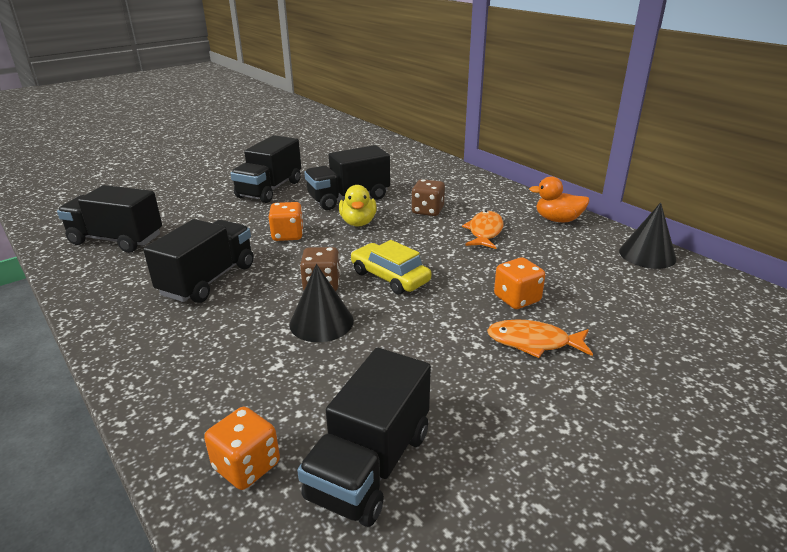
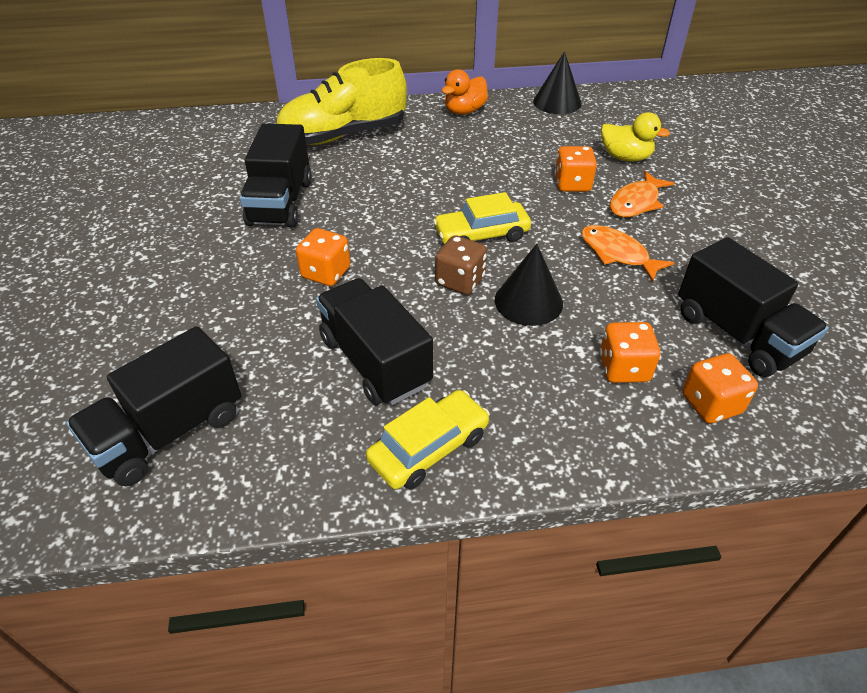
camera: 60 degrees left, 15 degrees up
black truck [230,135,301,203] -> none
yellow duck [339,185,377,227] -> yellow duck moved to [601,112,670,162]
brown dice [411,179,445,216] -> none
orange fish [462,211,503,249] -> orange fish moved to [581,225,674,282]
none -> yellow shoe [277,58,407,145]
none -> yellow car [366,390,490,490]
none -> orange dice [600,322,660,383]

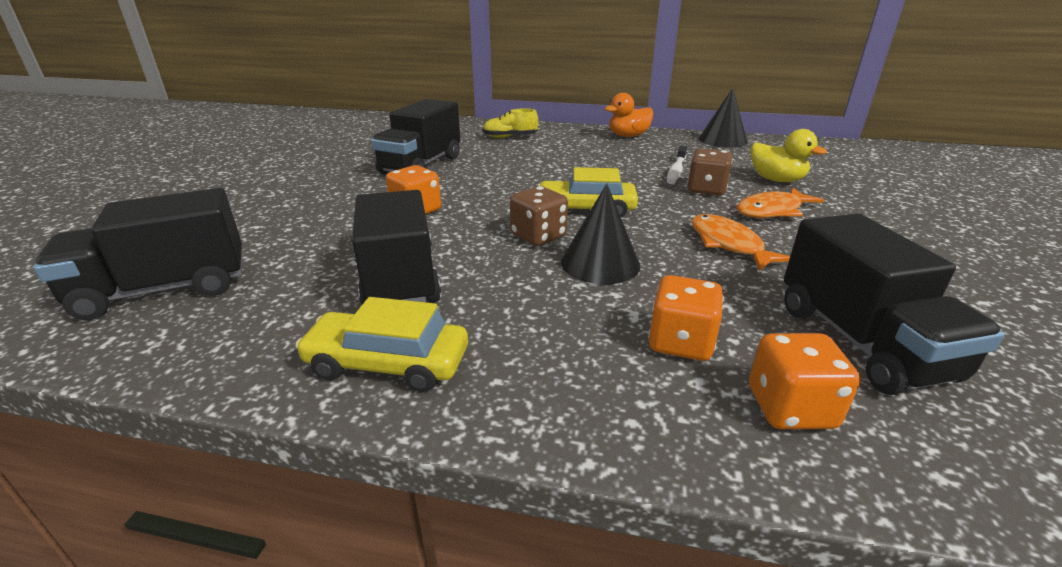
camera: 20 degrees right, 15 degrees down
yellow shoe [277,58,407,145] -> yellow shoe [483,109,538,138], size x0.46
yellow car [366,390,490,490] -> yellow car turned 150 degrees counterclockwise [295,297,468,392]
orange dice [555,146,597,192] -> brown dice [687,148,733,196]
none -> white toothbrush [667,146,687,184]

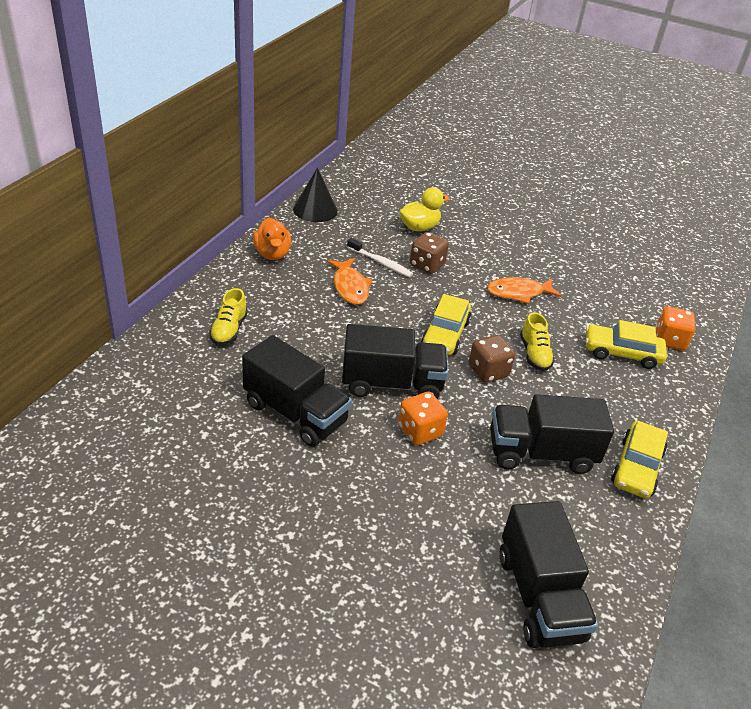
camera: 80 degrees left, 10 degrees up
black cone [561,183,640,284] -> yellow shoe [520,312,555,371]
orange dice [648,275,724,361] -> yellow car [585,320,667,369]
orange fish [737,188,824,218] -> orange fish moved to [327,258,372,305]
black truck [784,213,1005,395] -> black truck moved to [342,324,448,399]

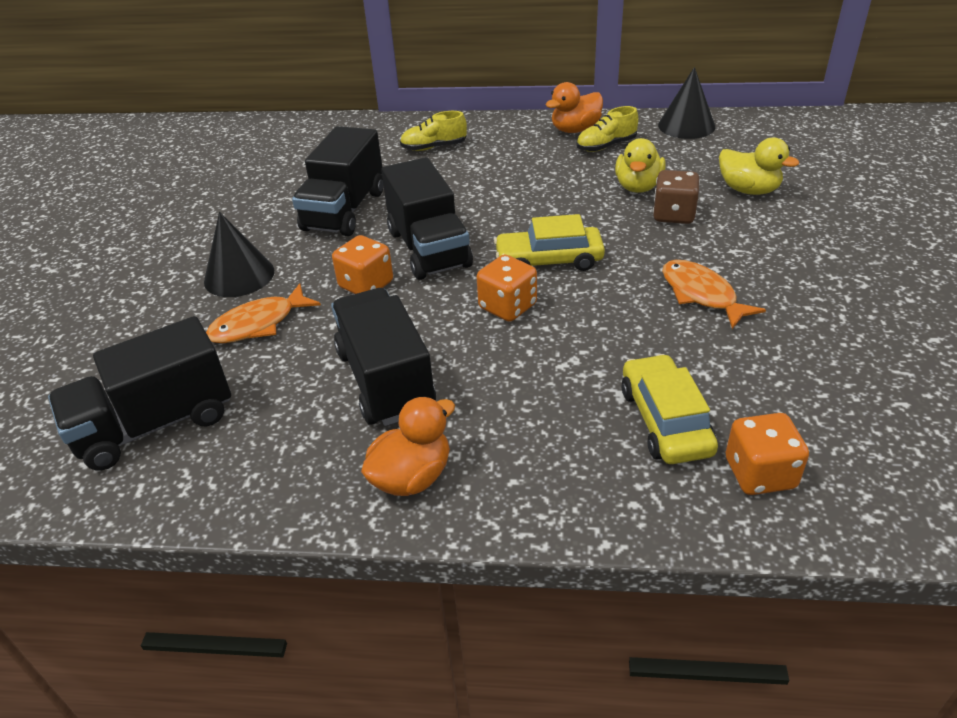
camera: 75 degrees right, 0 degrees up
orange fish [327,258,372,305] -> orange fish moved to [206,284,321,343]
white toothbrush [347,238,413,278] -> yellow duck [615,138,666,193]
brown dice [469,335,515,383] -> orange dice [477,254,537,322]
yellow shoe [520,312,555,371] -> yellow shoe moved to [576,106,638,152]
yellow car [611,421,668,498] -> orange duck [361,396,455,496]
none -> black cone [204,212,274,297]

